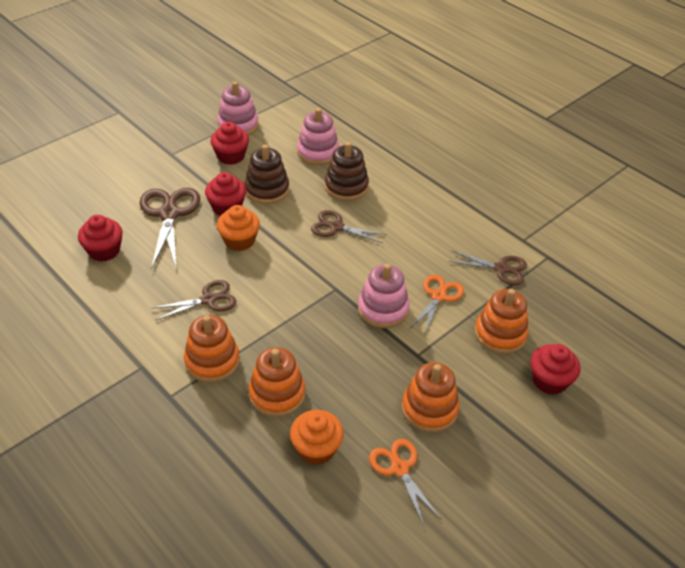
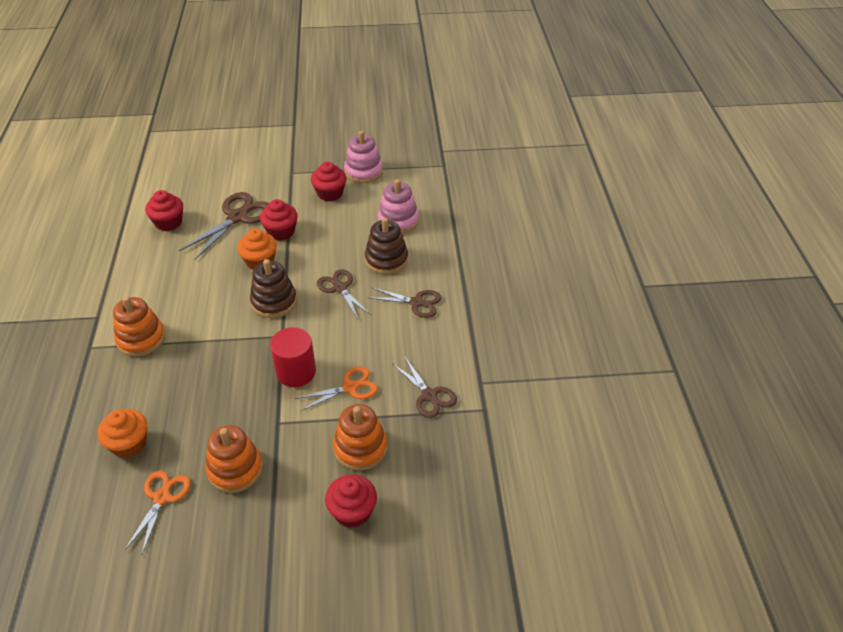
camera: 40 degrees right, 0 degrees up
brown scissors [152,280,236,320] -> brown scissors moved to [367,287,442,318]
brown stacking toy [244,145,289,204] -> brown stacking toy moved to [250,259,297,318]
orange stacking toy [249,347,305,417] -> none
pink stacking toy [358,264,409,328] -> red cylinder [270,327,316,387]

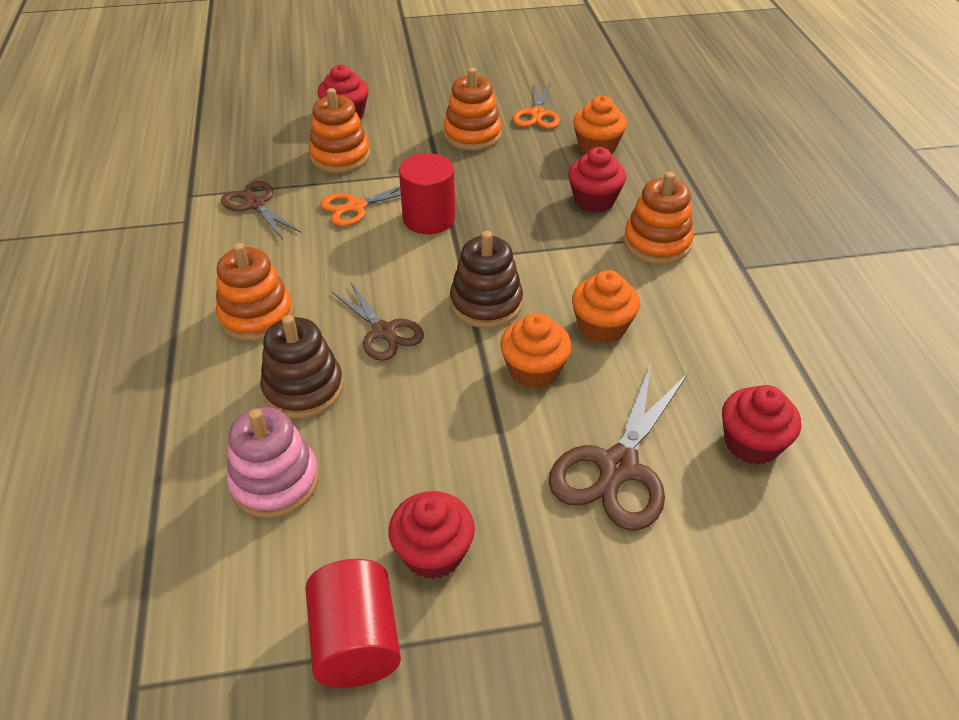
camera: 175 degrees right, 0 degrees up
red cupcake [260,199,298,241] -> red cupcake moved to [568,147,626,213]
pink stacking toy [344,131,383,183] -> red cylinder [306,559,401,688]
brown scissors [367,287,442,318] -> orange stacking toy [216,243,293,341]
none -> orange cupcake [572,270,640,343]

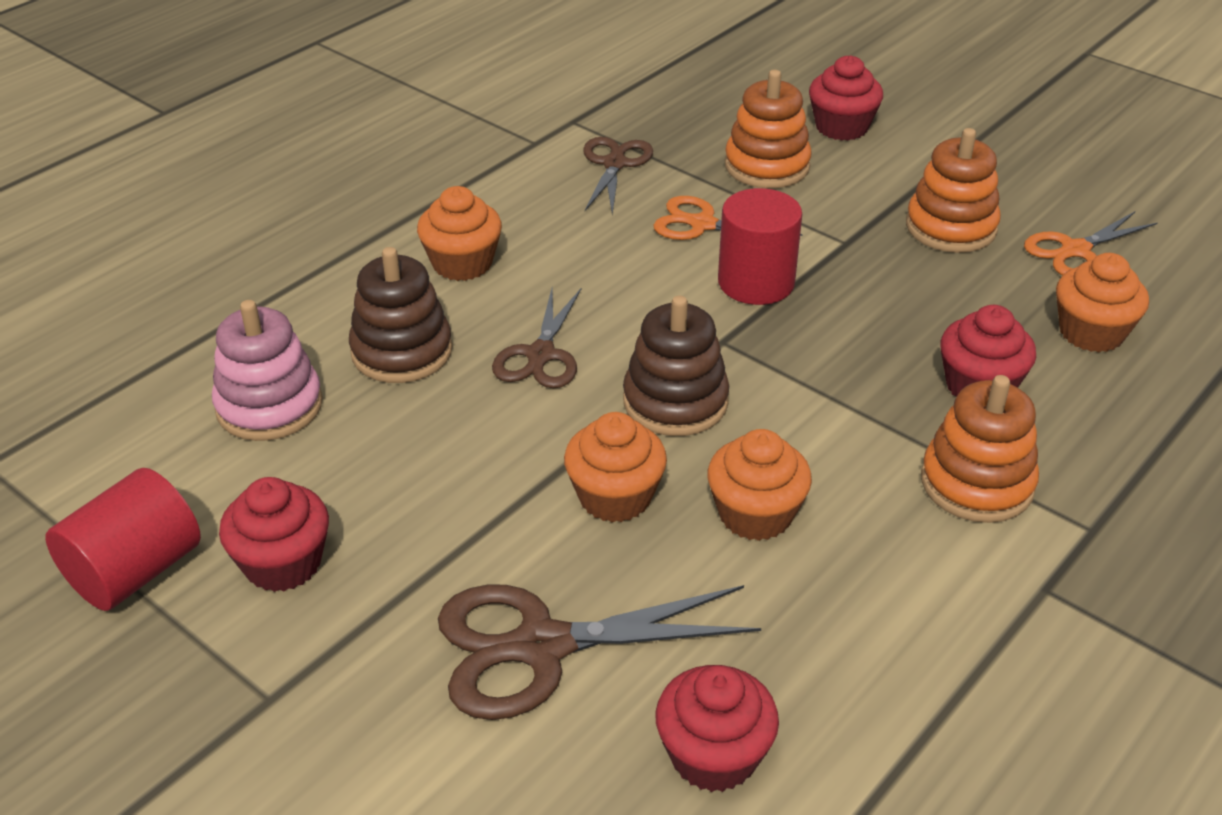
camera: 50 degrees right, 5 degrees down
orange stacking toy [216,243,293,341] -> orange cupcake [417,186,502,281]

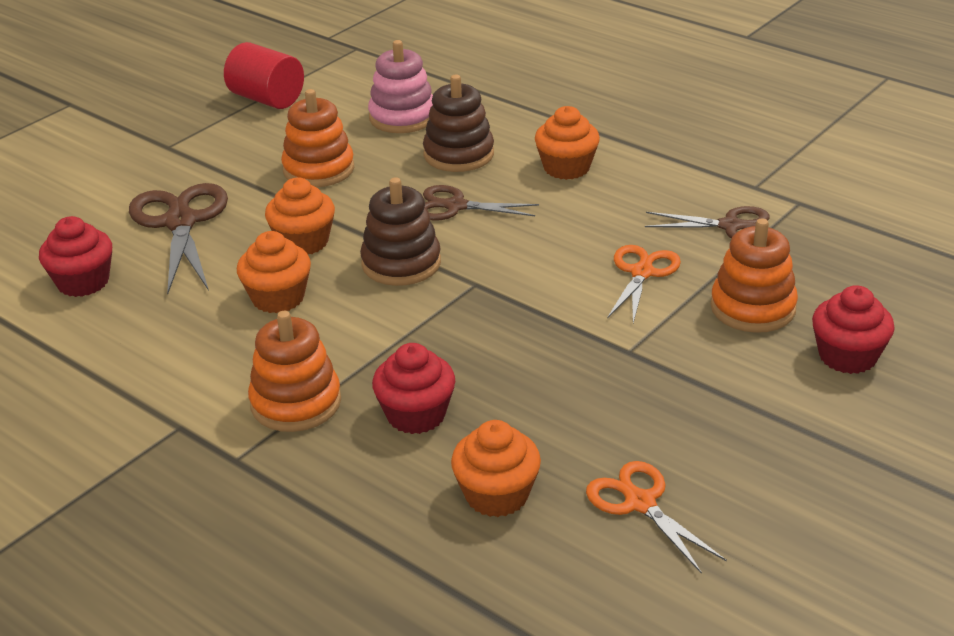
camera: 90 degrees right, 5 degrees down
red cupcake [219,477,329,592] -> none
red cylinder [718,188,802,305] -> none
orange stacking toy [906,128,1001,253] -> orange stacking toy moved to [281,89,354,187]

